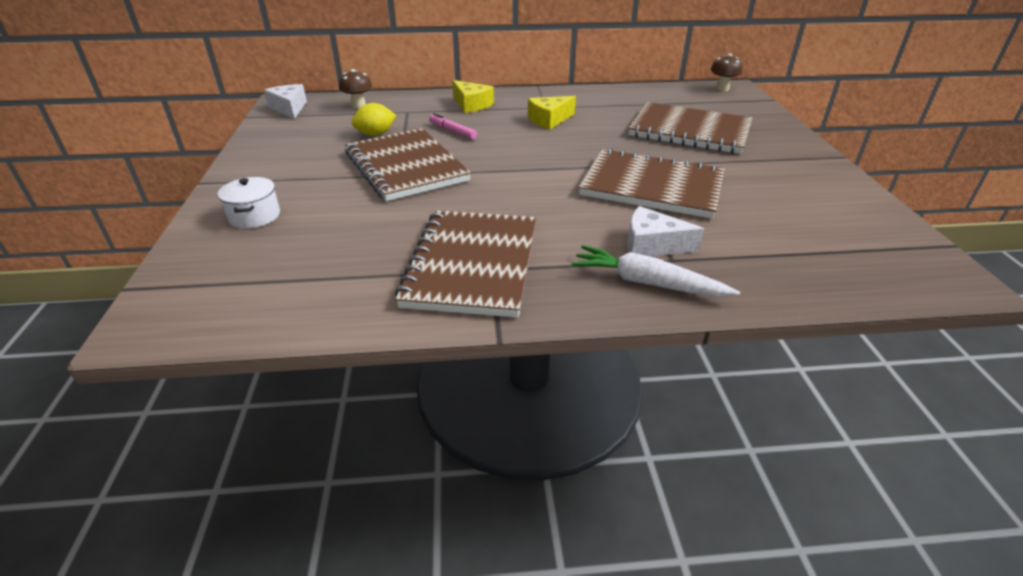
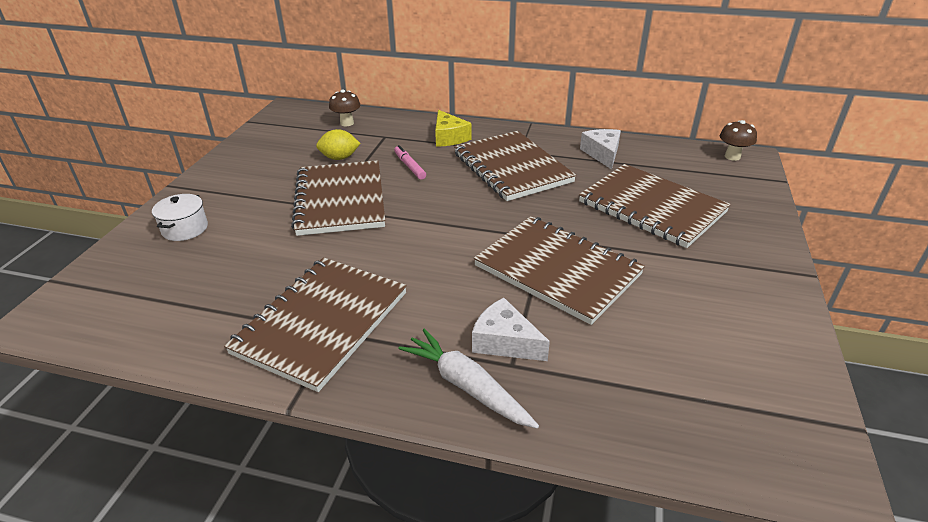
camera: 20 degrees right, 0 degrees up
white cheese [264,84,307,119] -> white cheese moved to [580,129,621,170]
yellow cheese [528,96,576,130] -> brown notebook [454,131,576,201]

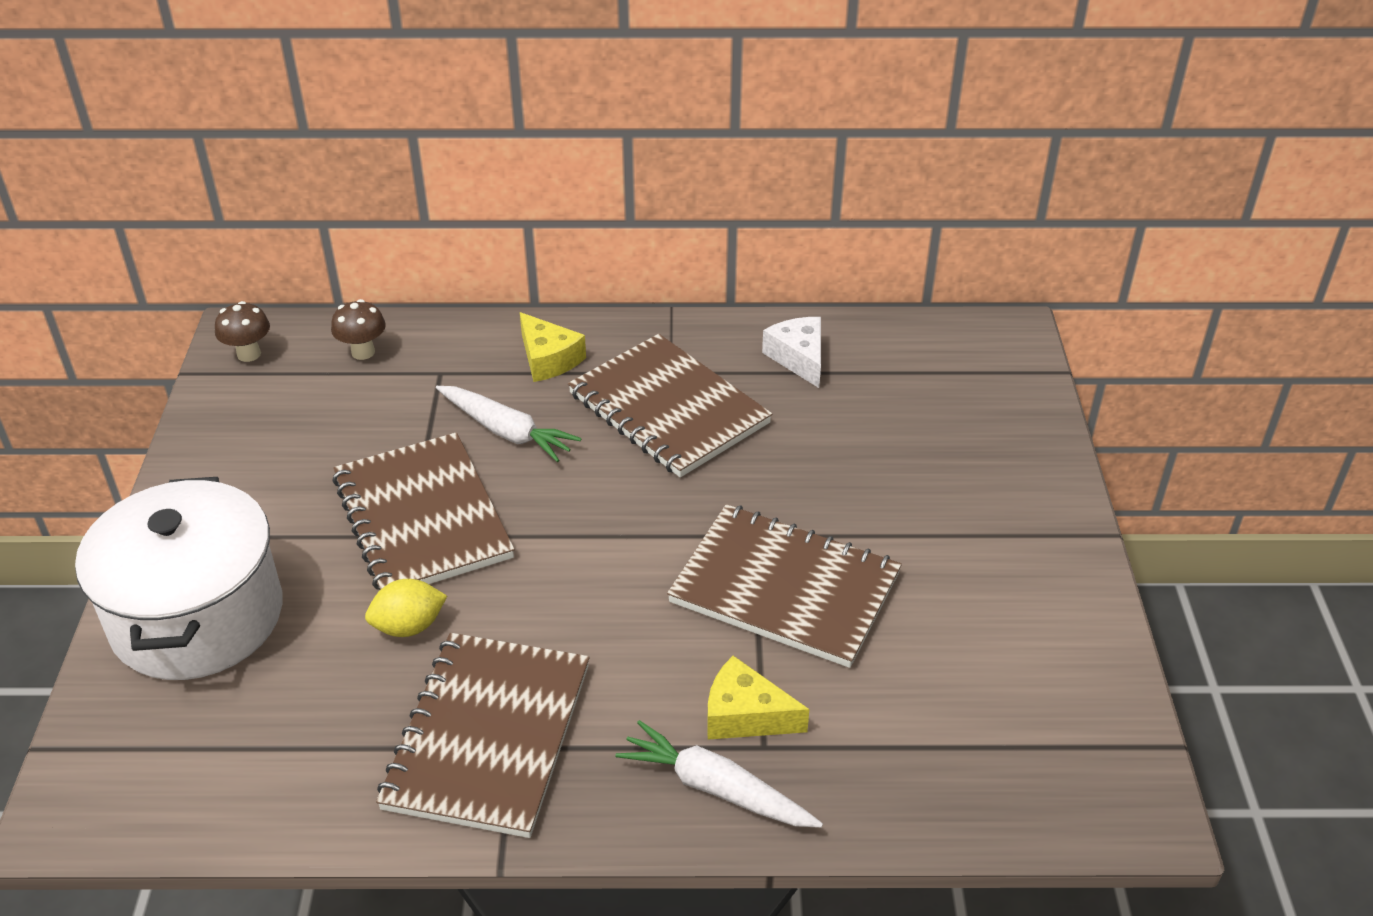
camera: 15 degrees left, 5 degrees up
white pot [152,194,208,241] -> white pot [75,477,283,680], size x2.41
yellow lemon [316,129,361,160] -> yellow lemon moved to [365,579,447,637]
pink marker [394,145,426,180] -> white carrot [436,386,581,462]
white cheese [472,298,550,361] -> yellow cheese [707,656,810,740]
brown notebook [579,164,731,248] -> none
brown mushroom [720,120,757,161] -> brown mushroom moved to [215,301,270,362]

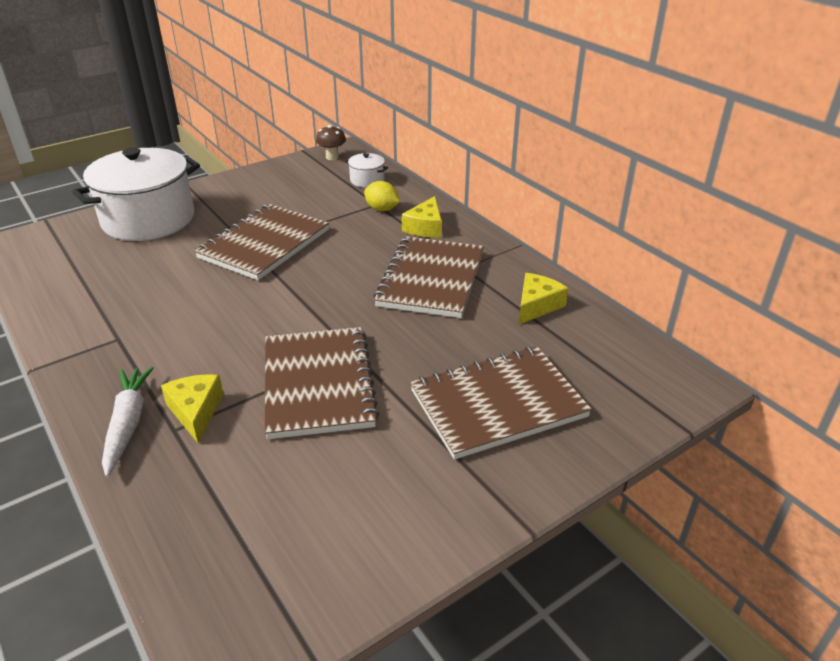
camera: 55 degrees right, 5 degrees down
brown mushroom [331,299,386,360] -> white pot [345,153,388,188]
yellow lemon [365,579,447,637] -> yellow lemon moved to [364,181,400,211]
brown notebook [376,633,590,838] -> brown notebook moved to [410,347,592,460]
white carrot [436,386,581,462] -> none
white cheese [762,317,821,388] -> yellow cheese [519,273,568,324]

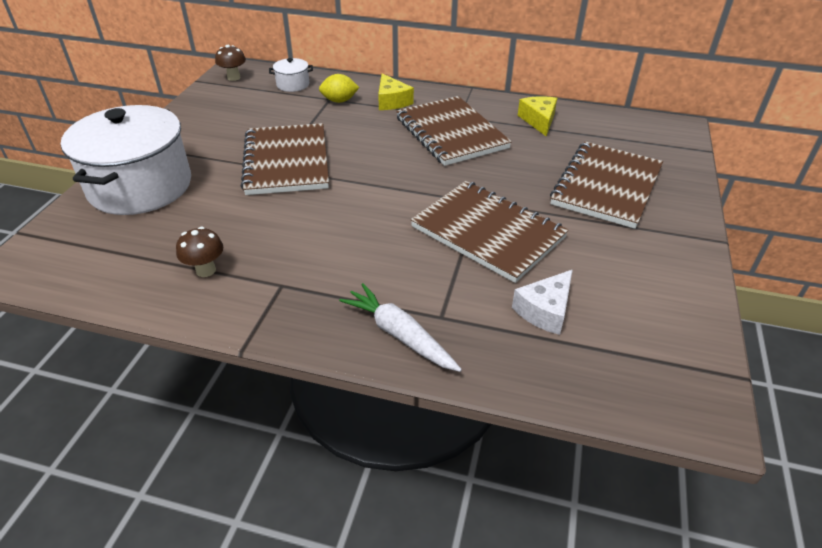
camera: 40 degrees left, 5 degrees up
yellow cheese [161,374,224,443] -> none
none -> brown mushroom [176,227,223,277]
none -> white cheese [512,270,573,335]

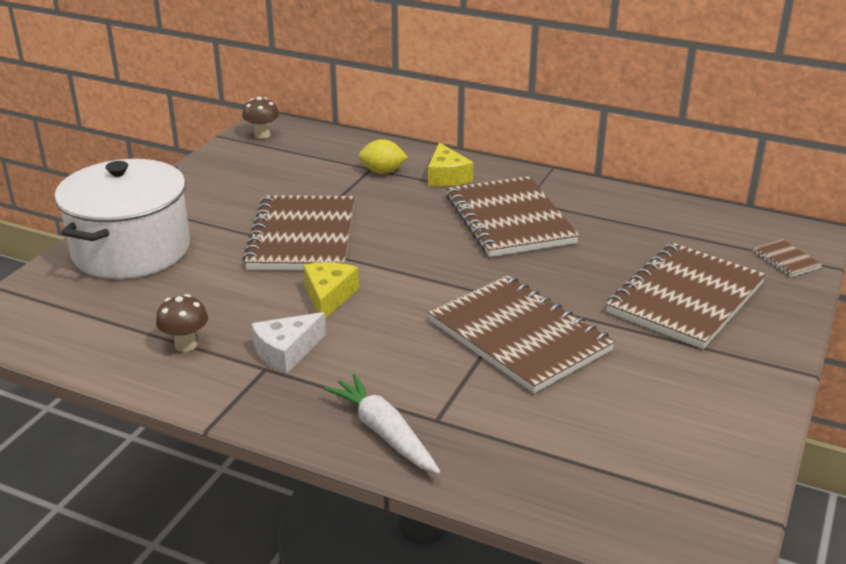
camera: 10 degrees right, 10 degrees down
white pot [269,58,313,92] -> none
white cheese [512,270,573,335] -> white cheese moved to [252,312,326,374]
yellow cheese [517,96,557,136] -> yellow cheese moved to [303,262,359,319]
none -> brown notebook [753,239,822,277]

